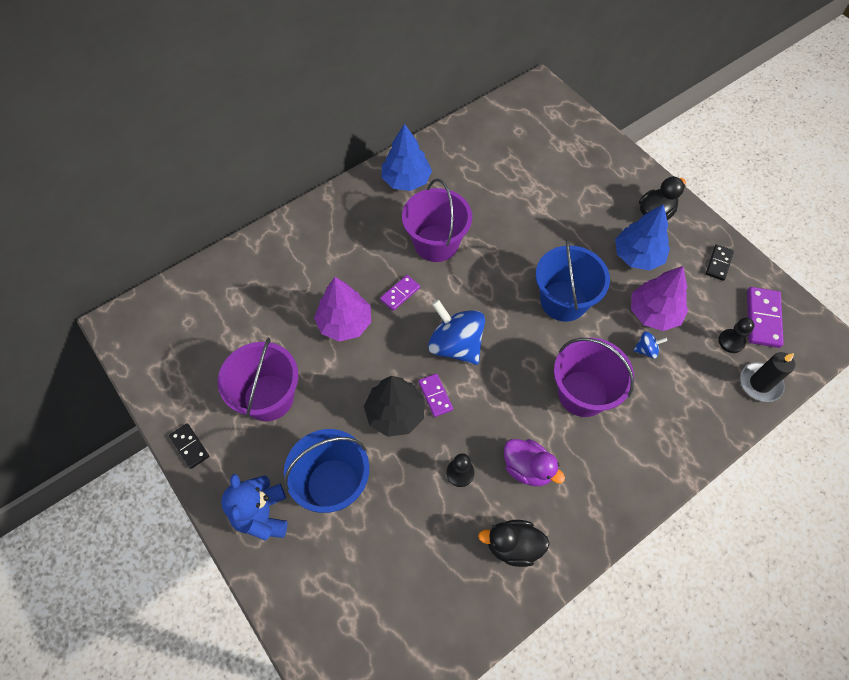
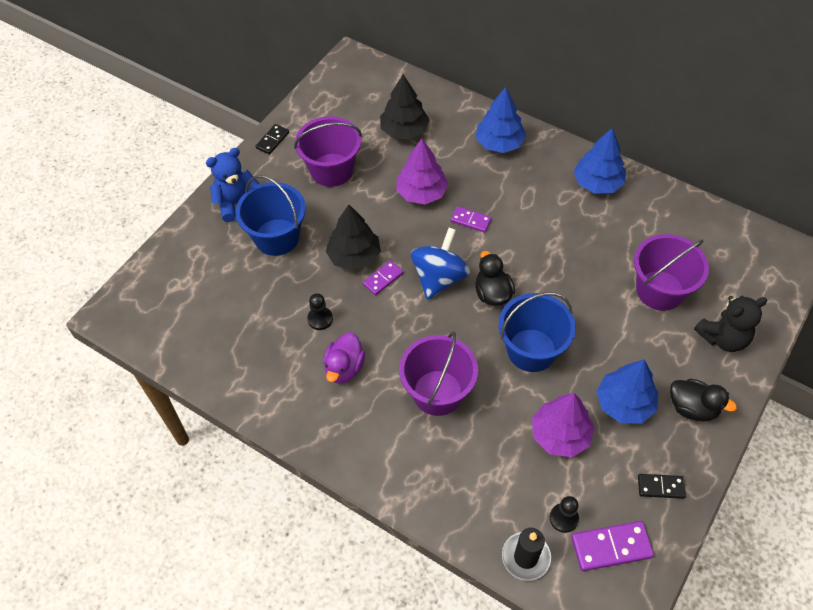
camera: 70 degrees right, 5 degrees down
purple bucket [402,178,472,262] -> purple bucket moved to [634,234,709,311]
black duck [478,520,550,567] -> black duck moved to [475,251,515,306]
blue spinning top [633,331,667,359] -> none
none -> black tree [380,74,430,139]
none -> blue tree [476,87,526,153]
none -> black teddy bear [694,296,767,352]

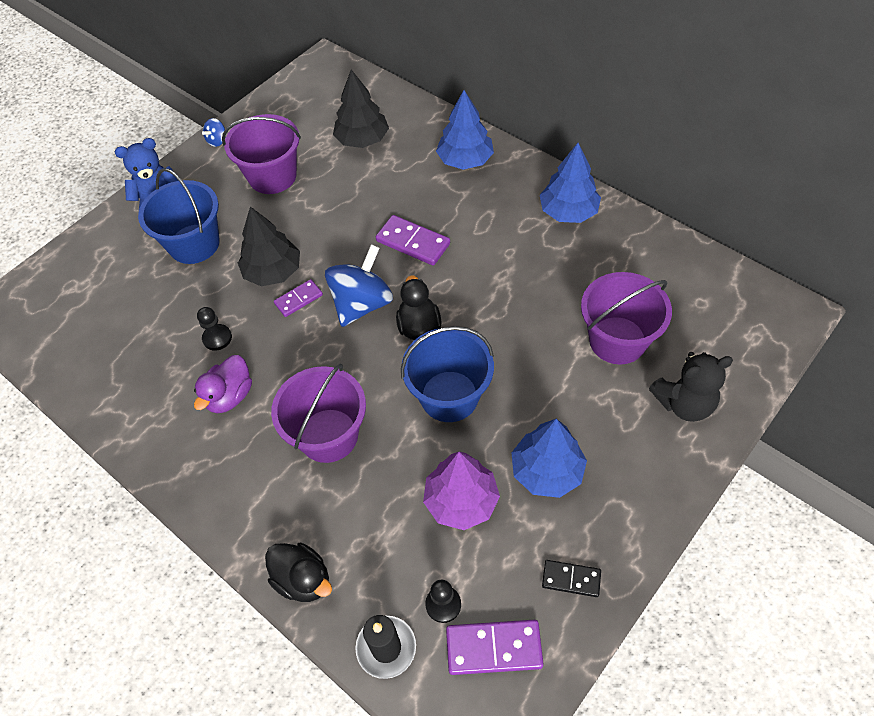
camera: 10 degrees right, 0 degrees up
black domino [256,124,289,154] -> blue spinning top [202,118,226,147]
purple tree [396,139,448,204] -> none
purple domino [451,206,491,233] -> purple domino [376,215,450,265], size x1.59
black duck [670,379,737,422] -> black duck moved to [265,543,332,602]

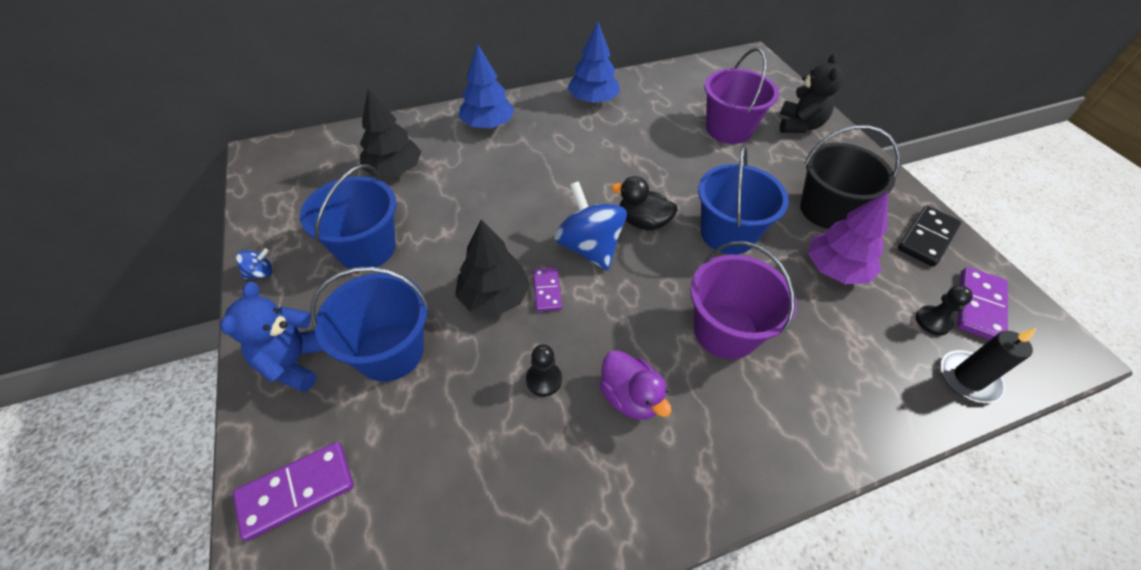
camera: 65 degrees left, 5 degrees down
blue spinning top [202,118,226,147] -> blue spinning top turned 90 degrees counterclockwise [236,248,273,279]
purple bucket [222,114,301,194] -> blue bucket [300,164,396,269]
black duck [265,543,332,602] -> none
purple domino [376,215,450,265] -> purple domino moved to [233,442,354,541]
blue tree [512,419,587,498] -> black bucket [800,125,900,229]
black domino [542,560,601,597] -> black domino [898,206,961,267], size x1.59

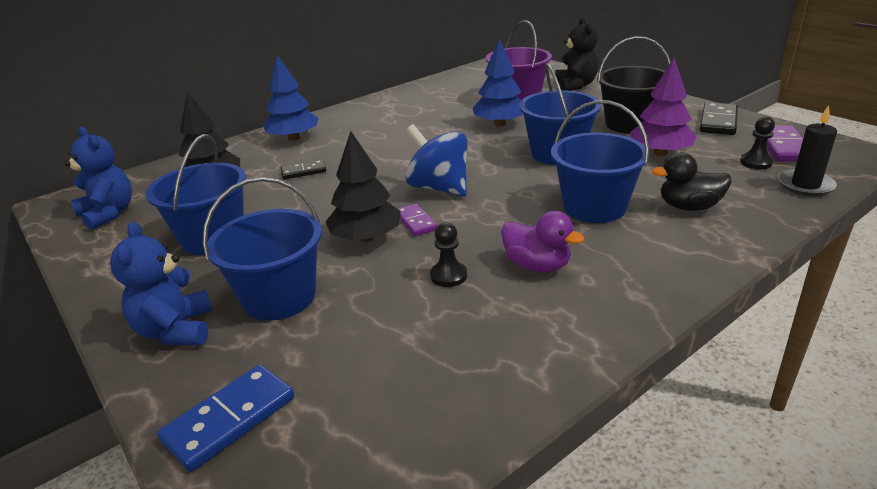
camera: 15 degrees left, 20 degrees down
purple domino [233,442,354,541] -> blue domino [157,364,294,472]
blue spinning top [236,248,273,279] -> none
blue tree [568,22,620,103] -> blue tree moved to [473,39,524,126]
black duck [611,176,678,230] -> black duck moved to [652,152,731,211]
purple bucket [690,241,797,359] -> blue bucket [551,100,649,223]
none -> blue teddy bear [65,127,132,230]
none -> black domino [281,159,326,179]

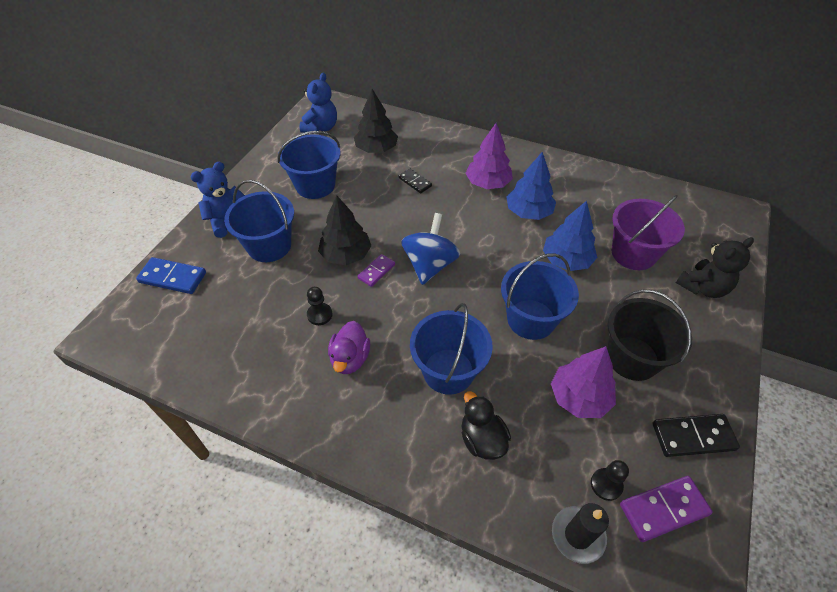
camera: 60 degrees right, 20 degrees up
blue tree [263,55,319,141] -> blue tree moved to [507,152,556,220]
none -> purple tree [465,123,513,189]

